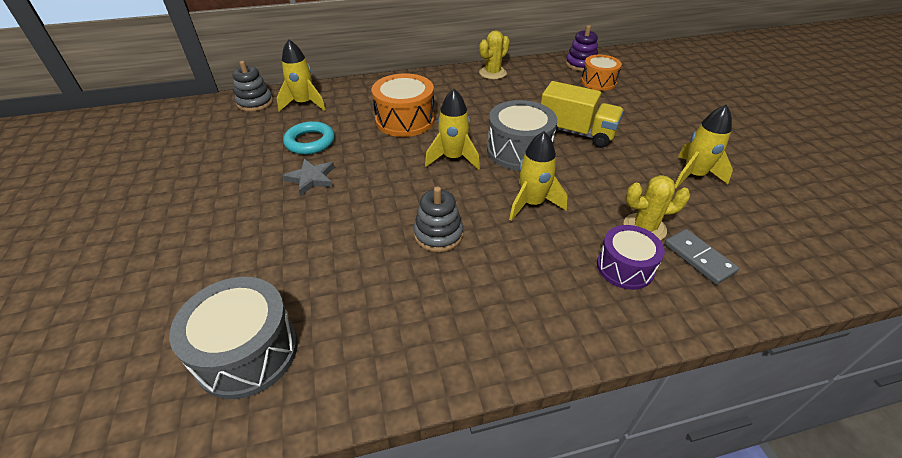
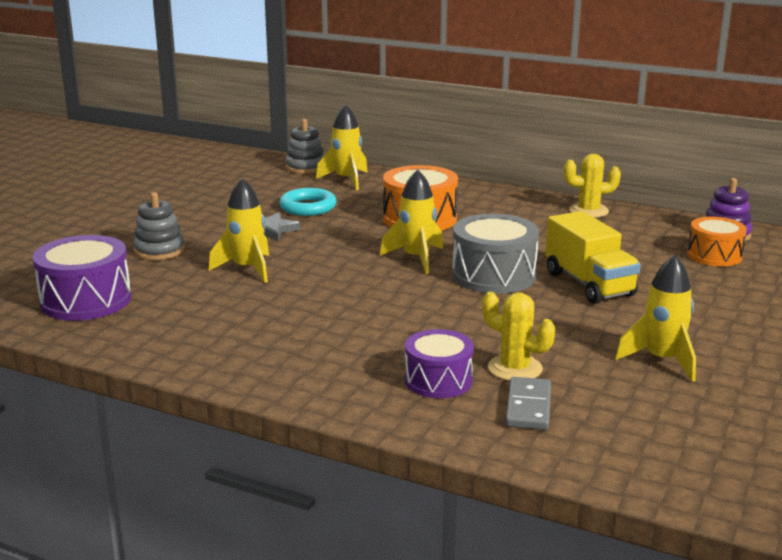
camera: 40 degrees right, 20 degrees down
grey drum [169,277,298,399] -> purple drum [32,235,131,321]
grey stacking toy [413,186,463,252] -> grey stacking toy moved to [133,192,185,260]
yellow rocket [509,131,568,221] -> yellow rocket moved to [209,178,269,283]

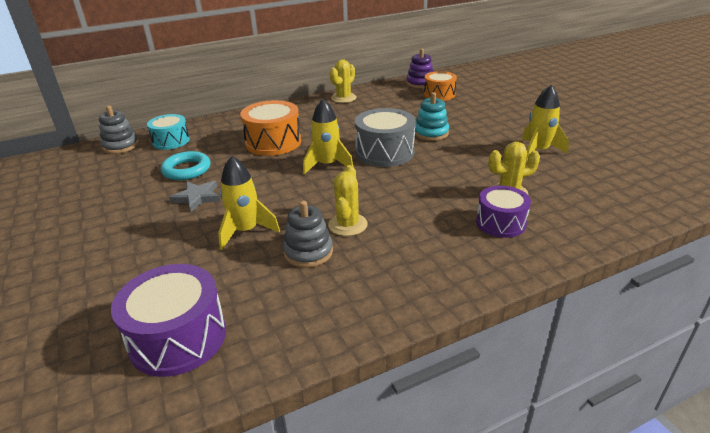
camera: 50 degrees left, 10 degrees up
grey stacking toy [133,192,185,260] -> grey stacking toy moved to [283,201,333,268]
yellow rocket [316,104,368,190] -> turquoise drum [147,114,190,150]
grey domino [506,377,551,430] -> none
yellow truck [545,211,641,304] -> turquoise stacking toy [415,92,449,141]
none -> yellow cactus [328,165,368,236]

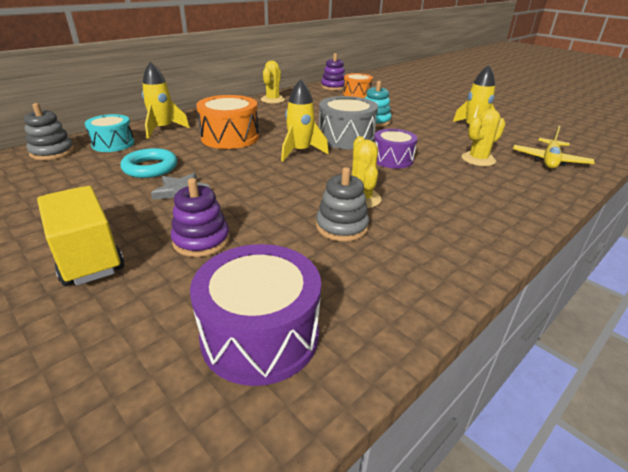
camera: 20 degrees left, 0 degrees up
yellow rocket [218,156,280,250] -> yellow rocket moved to [142,61,190,139]
purple drum [476,186,531,238] -> purple drum moved to [374,129,418,169]
none -> yellow truck [37,186,124,286]
none -> purple stacking toy [171,178,230,257]
none -> yellow plane [513,126,595,168]

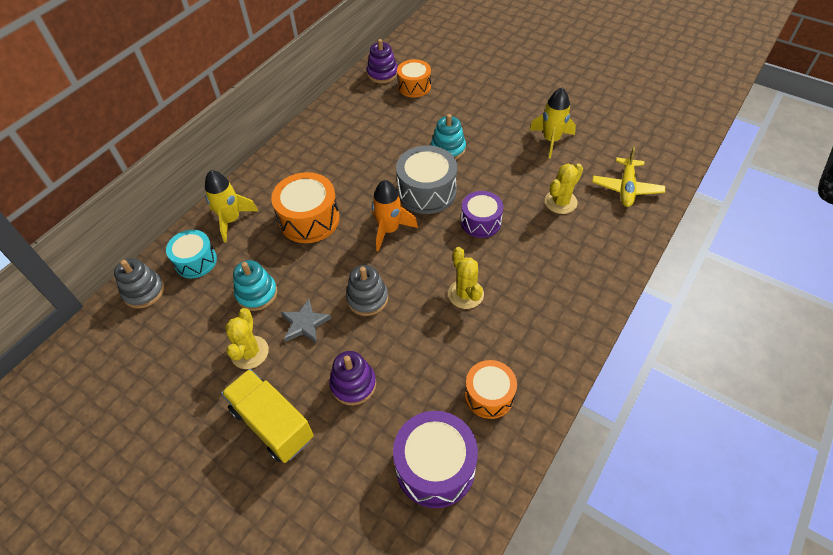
camera: 10 degrees left, 20 degrees up
turquoise ring [120,148,177,178] -> turquoise stacking toy [233,260,277,311]
yellow cactus [261,61,285,104] -> yellow cactus moved to [225,308,269,369]
yellow rocket [281,79,329,162] -> orange rocket [372,180,418,252]
grey stacking toy [316,167,369,242] -> grey stacking toy moved to [346,265,388,316]
none -> orange drum [465,360,517,419]

